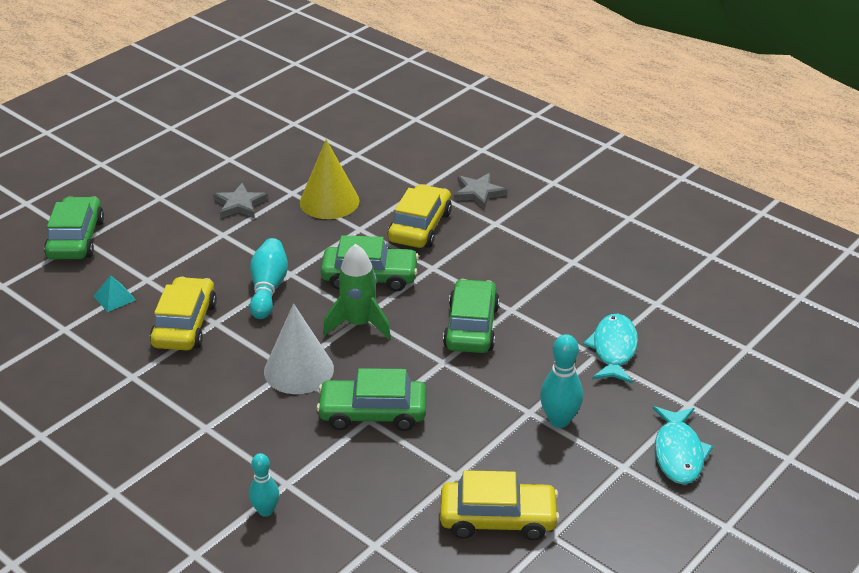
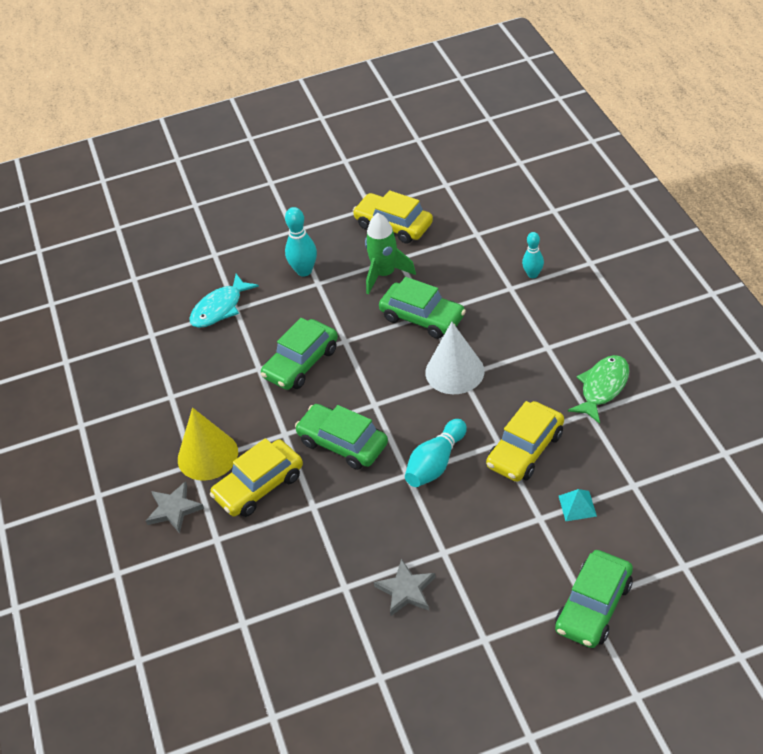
camera: 145 degrees left, 10 degrees up
yellow cone [300,139,360,219] -> yellow cone moved to [178,407,238,481]
green rocket [323,244,391,339] -> green rocket moved to [365,213,416,295]
turquoise fish [653,406,713,484] -> none
none -> green fish [568,355,629,424]

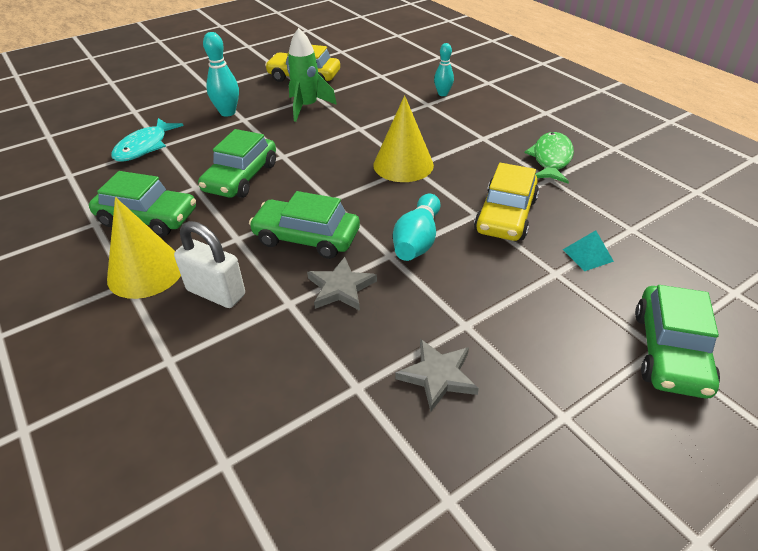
camera: 20 degrees left, 5 degrees down
grey star [146,481,204,533] -> grey star moved to [307,257,377,311]
yellow car [210,438,303,517] -> white padlock [174,221,245,308]
green car [379,277,466,339] -> green car moved to [89,171,196,236]
white cone [425,322,485,394] -> yellow cone [373,95,434,182]

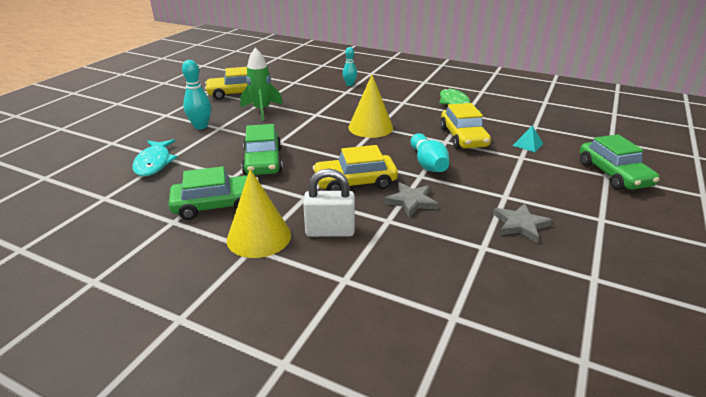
camera: 30 degrees left, 10 degrees down
green car [249,191,360,259] -> yellow car [313,145,398,191]

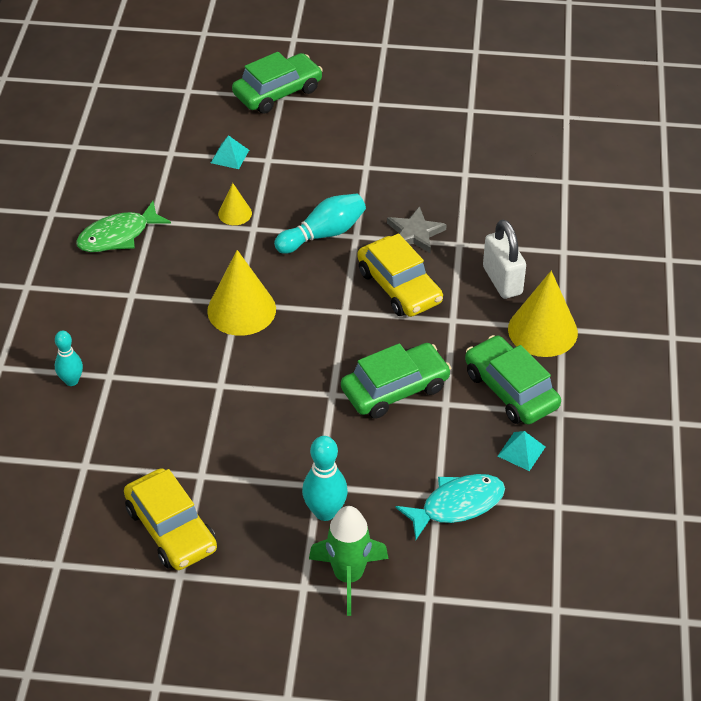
camera: 110 degrees left, 15 degrees up
green rocket [240,48,283,121] -> green rocket moved to [309,506,388,616]
yellow car [440,103,491,149] -> yellow cone [218,183,252,225]
grey star [493,203,552,243] -> none
none -> turquoise pyramid [498,431,545,471]

